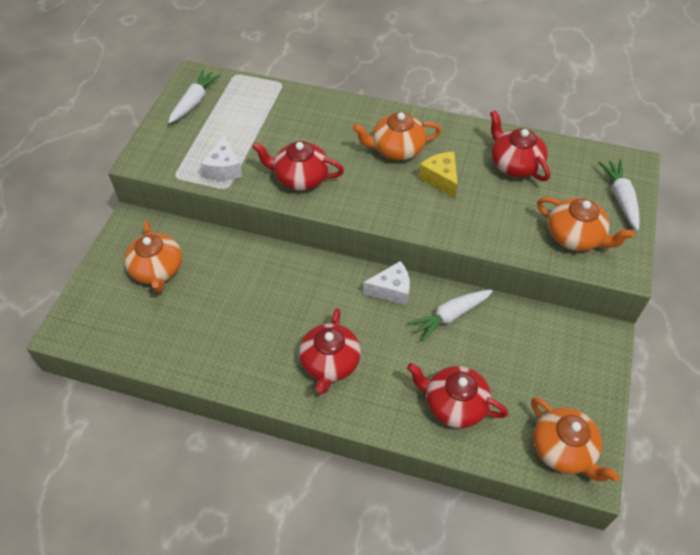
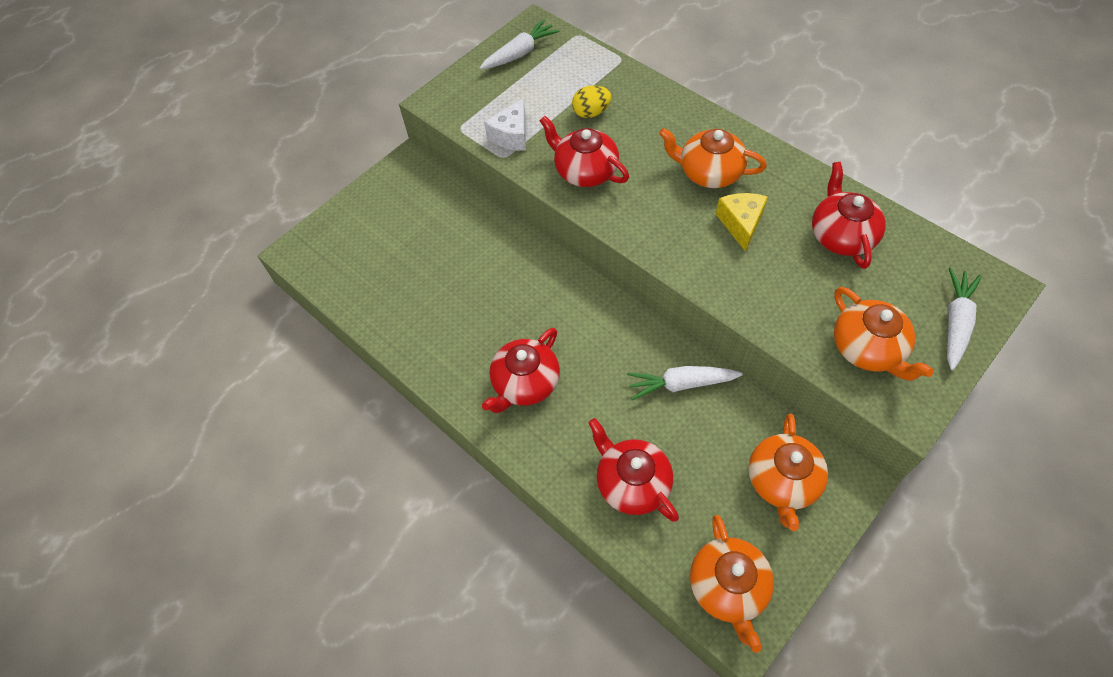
camera: 30 degrees right, 5 degrees up
orange teapot [124,221,182,293] -> orange teapot moved to [749,414,828,531]
white cheese [363,261,410,306] -> none
none -> yellow egg [572,85,611,118]

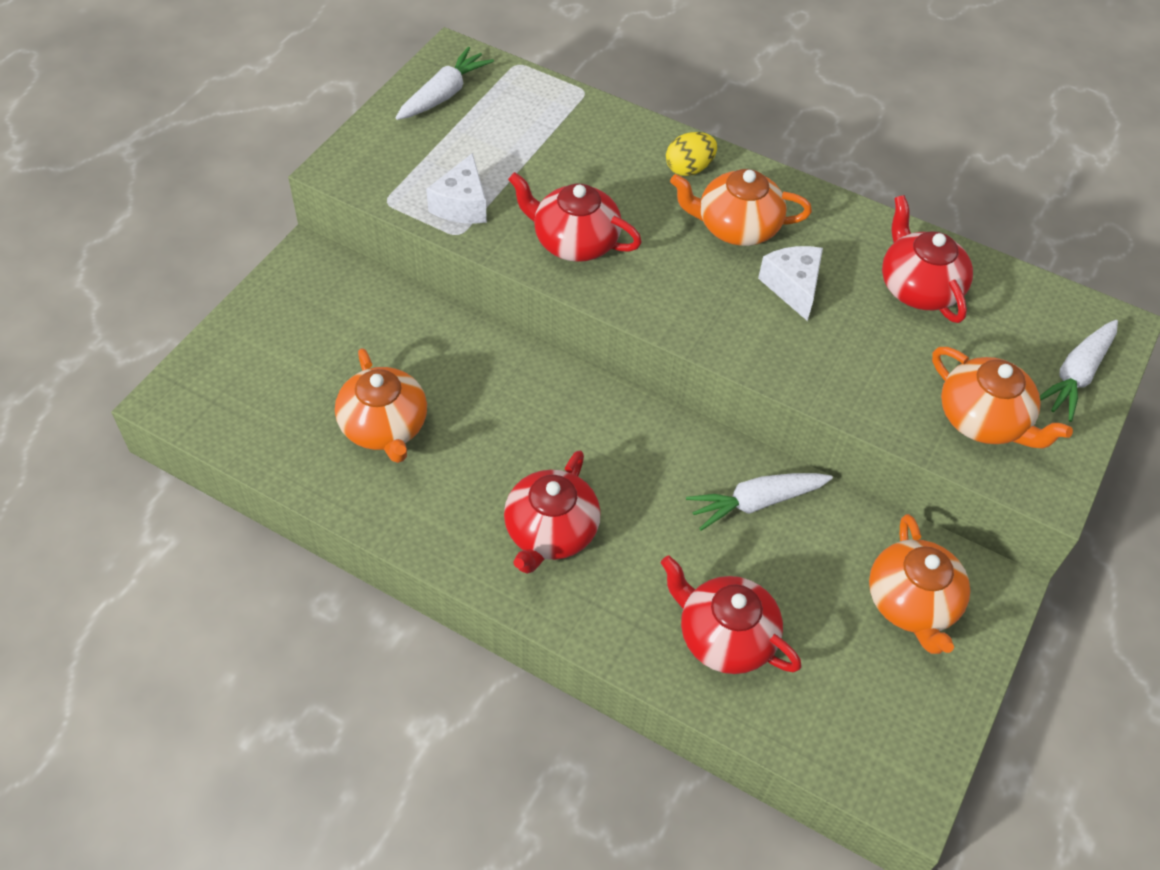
camera: 20 degrees left, 5 degrees down
yellow egg [572,85,611,118] -> yellow egg moved to [666,132,717,176]
orange teapot [690,515,774,653] -> orange teapot moved to [335,348,427,463]
yellow cheese [716,193,768,252] -> white cheese [758,246,823,321]
white carrot [947,267,982,370] -> white carrot turned 150 degrees counterclockwise [1040,320,1118,422]

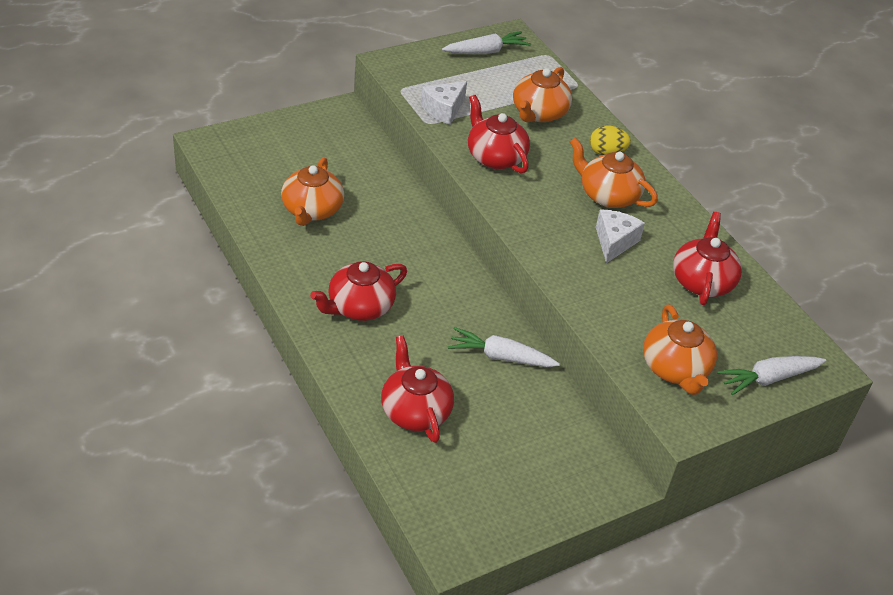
camera: 30 degrees right, 10 degrees down
orange teapot [869,514,970,654] -> orange teapot moved to [513,67,572,122]

